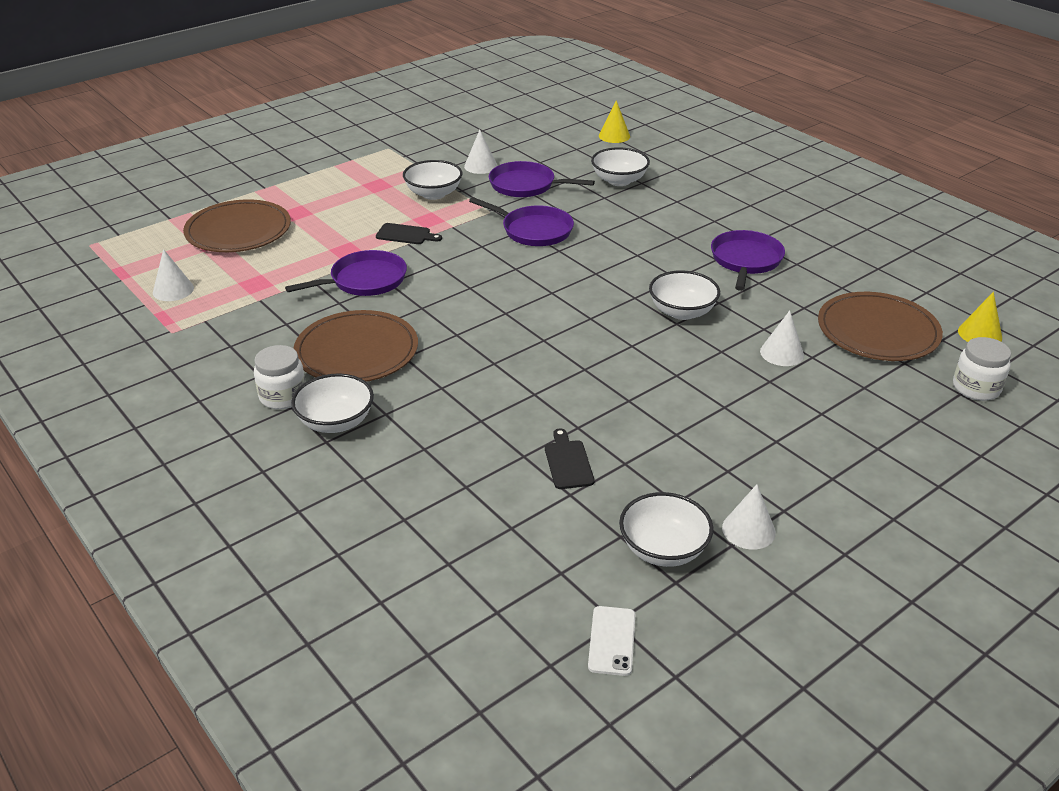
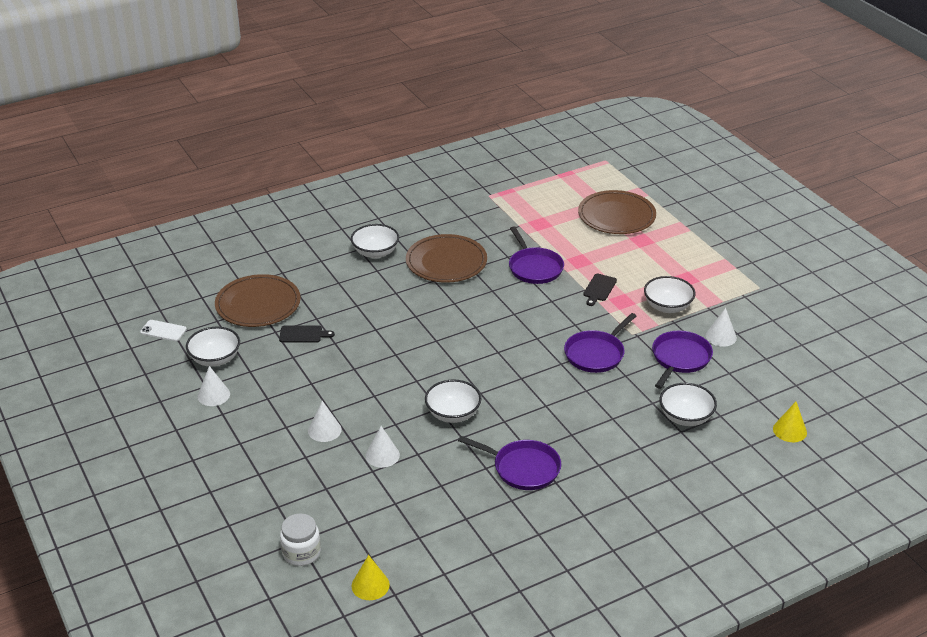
camera: 100 degrees right, 0 degrees up
white cone [153,249,194,301] -> white cone moved to [308,401,342,442]
white jar [254,345,306,409] -> none
brown plate [818,292,943,361] -> brown plate moved to [215,274,301,327]

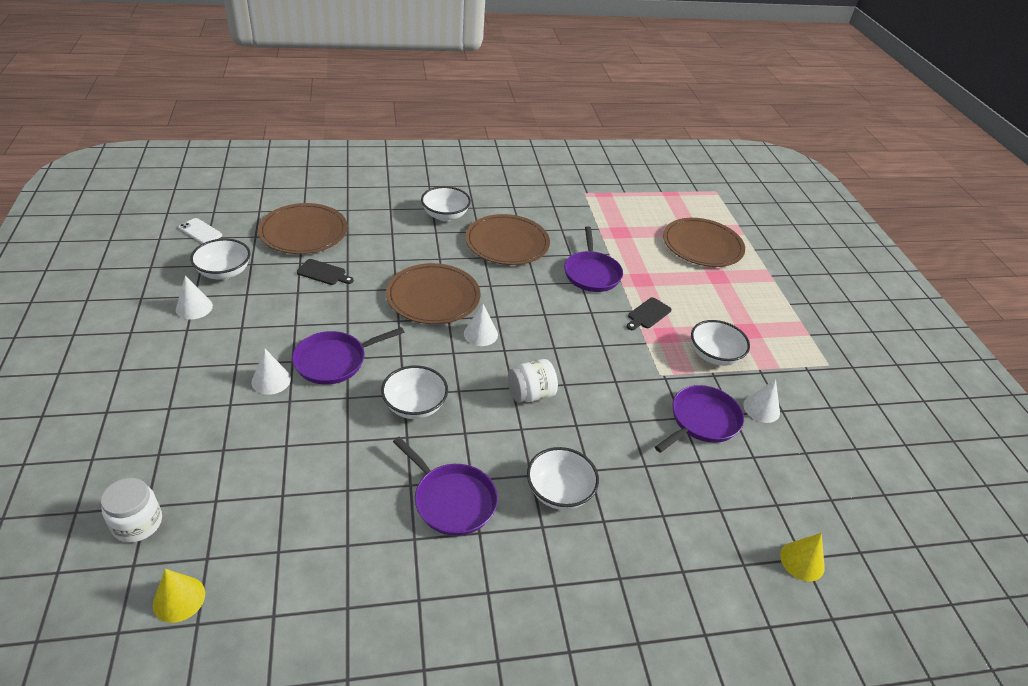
camera: 15 degrees right, 5 degrees up
white cone [366,426,400,468] -> white cone moved to [464,304,498,346]
purple pan [564,313,636,373] -> purple pan moved to [292,327,404,385]
white bowl [660,383,717,426] -> white bowl moved to [527,447,599,510]
none -> brown plate [386,263,480,324]
none -> white jar [508,359,558,402]

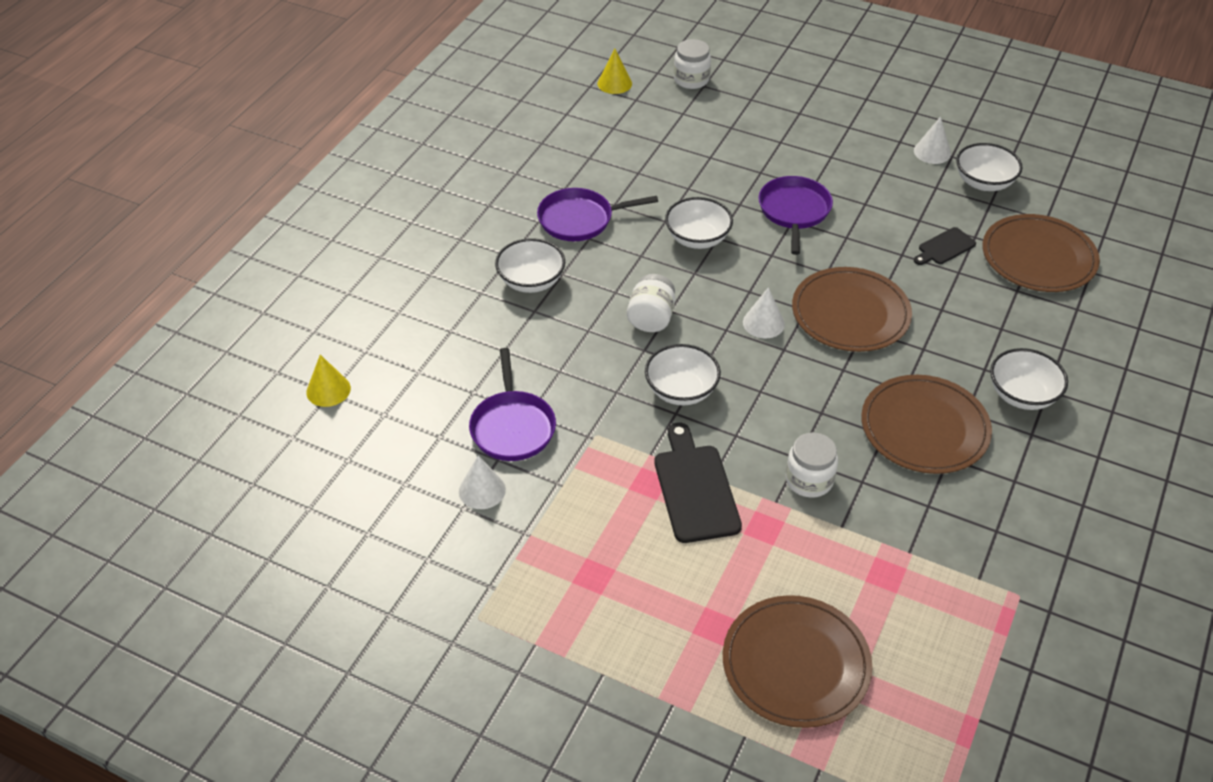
camera: 130 degrees right, 5 degrees up
white phone [179,218,222,244] -> none
white cone [251,349,291,395] -> none
purple pan [564,226,623,292] -> white jar [786,433,838,498]
black cutting board [627,297,672,330] -> black cutting board [654,423,742,543], size x1.77
white bowl [691,320,750,366] -> white bowl moved to [645,344,721,405]

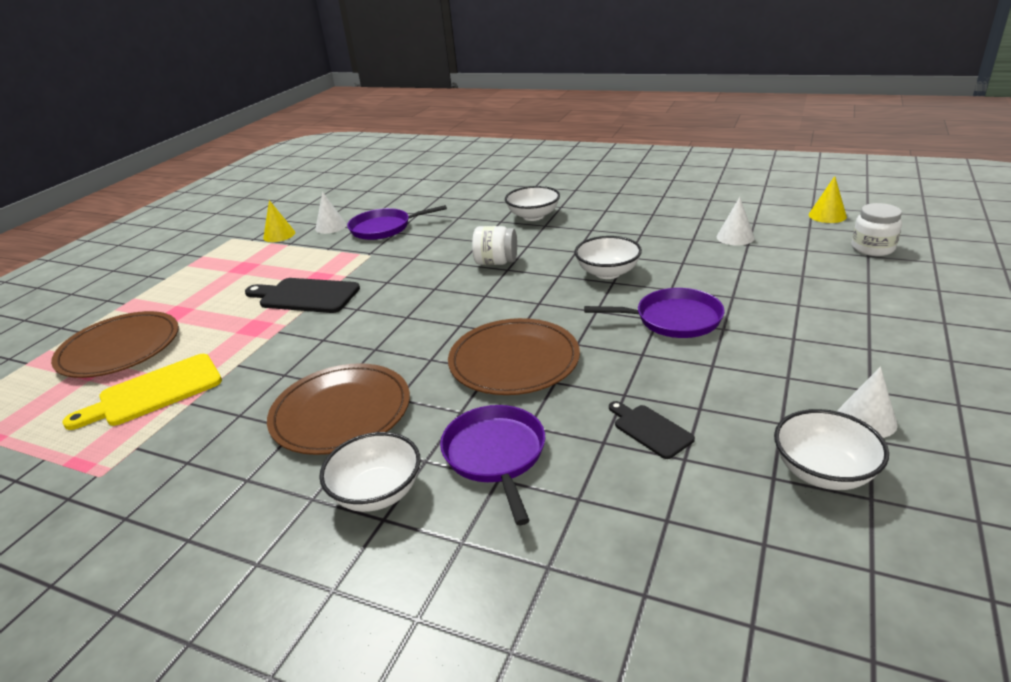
camera: 90 degrees right, 15 degrees down
yellow cone [306,355,351,407] -> yellow cone moved to [263,200,295,242]
purple pan [537,188,658,241] -> purple pan moved to [440,405,545,525]
white bowl [645,344,721,405] -> none
black cutting board [654,423,742,543] -> black cutting board turned 150 degrees counterclockwise [245,278,360,313]
white cone [743,287,785,338] -> white cone moved to [717,197,755,245]
white jar [786,433,838,498] -> none
brown plate [982,214,1100,292] -> none
none -> yellow cutting board [62,354,222,430]

